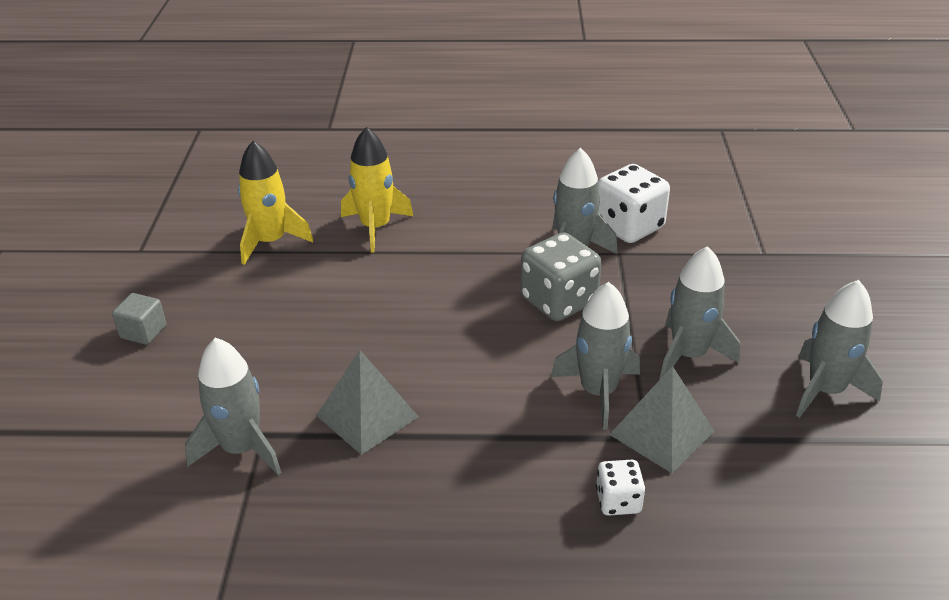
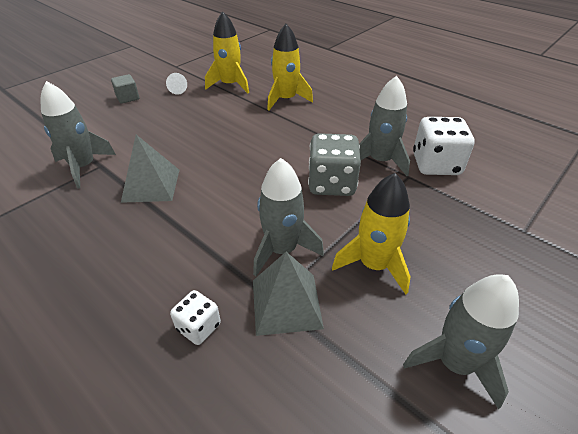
camera: 40 degrees right, 5 degrees up
grey rocket [659,246,740,380] -> yellow rocket [332,173,411,295]
none -> white cone [166,73,187,95]

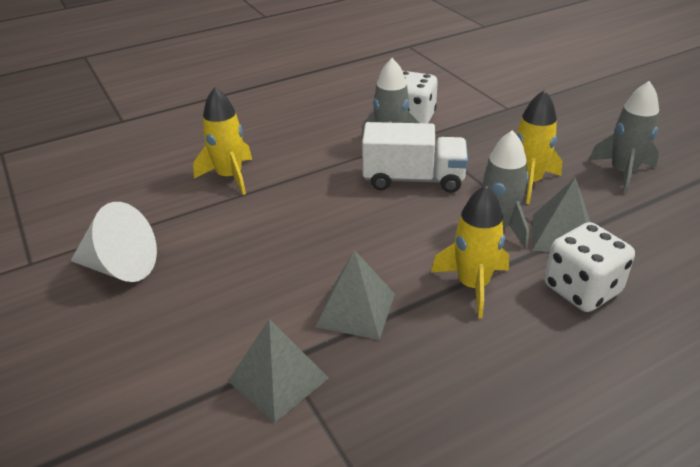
camera: 70 degrees left, 5 degrees down
grey rocket [41,81,116,189] -> grey pyramid [228,319,329,423]
grey cube [111,74,139,104] -> none
white cone [166,73,187,95] -> white cone [71,202,157,282], size x2.40
white dice [170,290,221,345] -> white dice [544,222,635,312], size x1.84
yellow rocket [205,11,249,93] -> yellow rocket moved to [431,185,509,318]
grey dice [308,133,361,196] -> white truck [362,122,468,193]

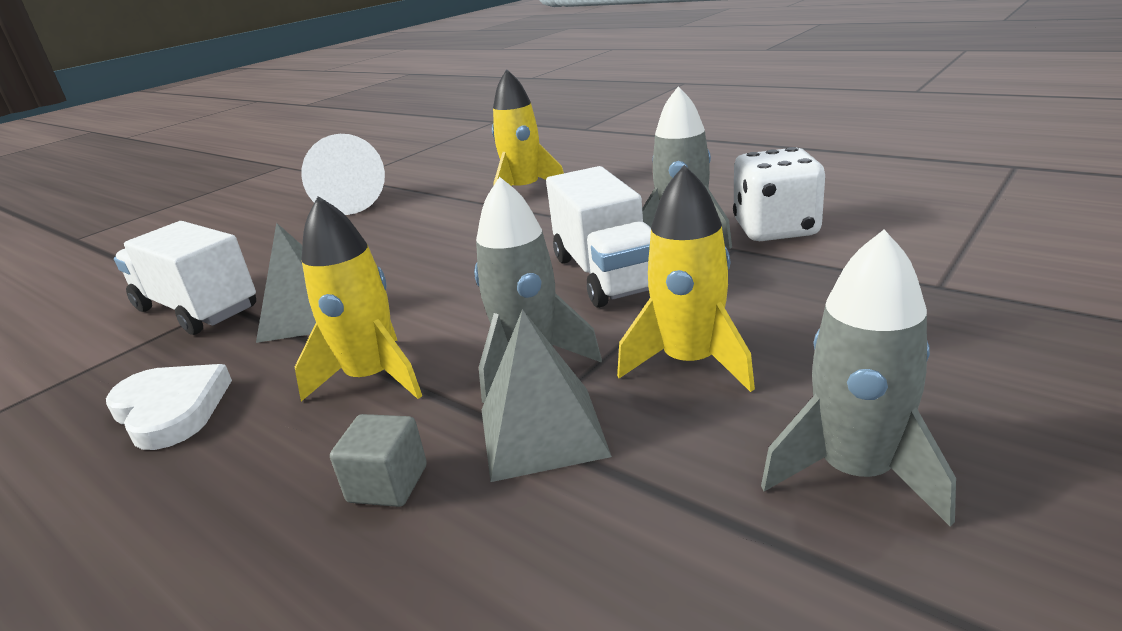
camera: 70 degrees right, 10 degrees down
grey pyramid [228,319,329,423] -> white truck [114,221,256,335]
white dice [544,222,635,312] -> grey cube [330,414,427,507]
none -> white heart [106,364,232,450]

